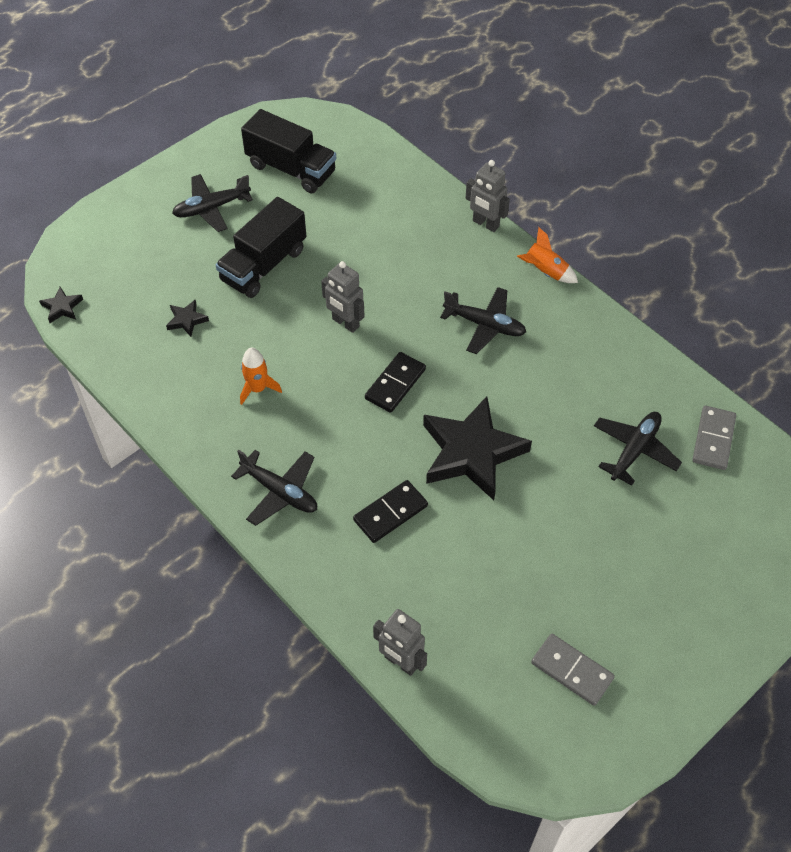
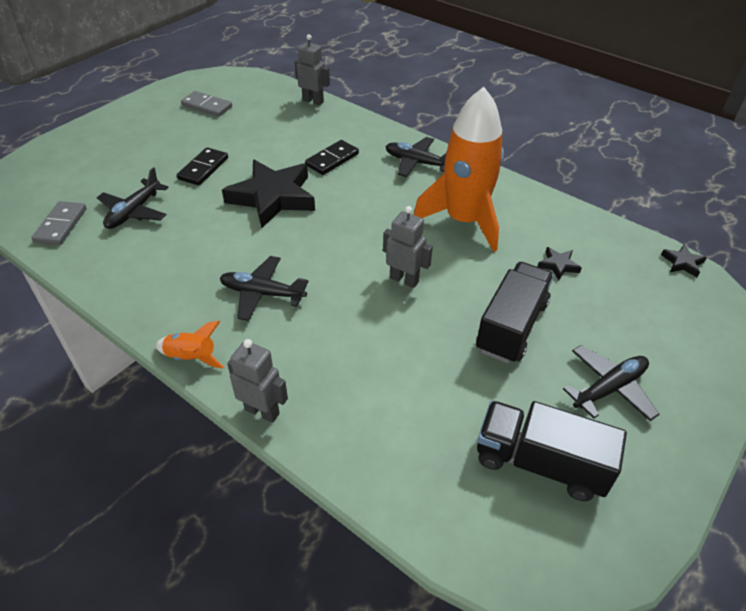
camera: 170 degrees right, 10 degrees down
orange rocket [240,348,282,405] -> orange rocket [414,87,504,252], size x2.39
black domino [365,352,426,413] -> black domino moved to [177,147,228,186]

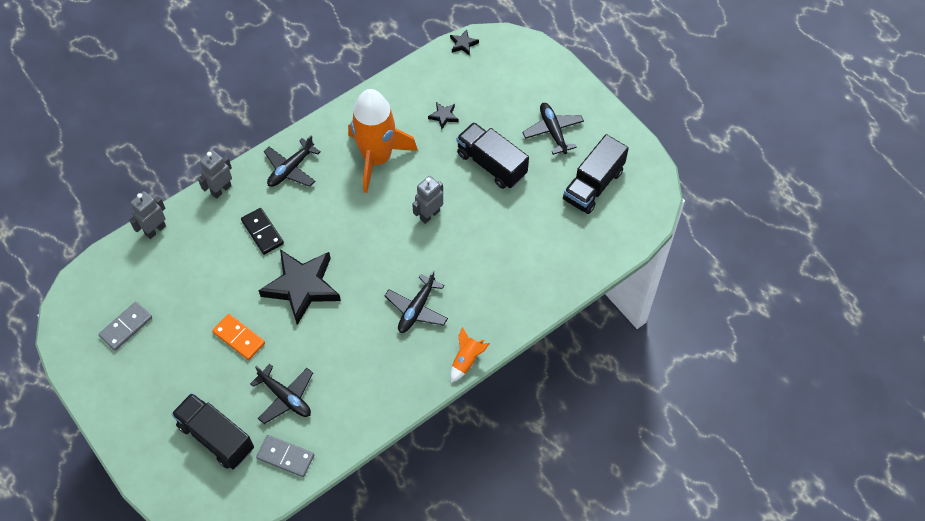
camera: 75 degrees left, 15 degrees up
black domino [177,147,228,186] -> orange domino [212,314,265,360]
grey robot [227,339,288,423] -> grey robot moved to [198,150,232,199]
none -> black truck [171,393,254,469]

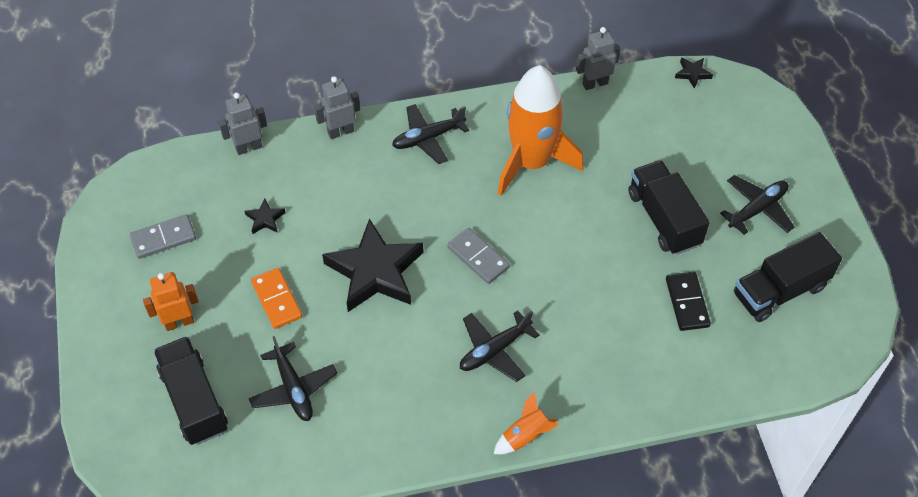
camera: 25 degrees right, 5 degrees down
black domino [241,208,284,255] -> black domino moved to [666,272,711,331]
grey domino [256,435,314,477] -> grey domino moved to [447,228,510,284]
grey robot [412,176,443,224] -> grey robot moved to [576,27,620,90]
black star [428,102,458,129] -> black star moved to [245,199,286,234]
black plane [522,103,584,155] -> black plane turned 45 degrees clockwise [720,175,795,235]
none -> orange robot [143,272,199,331]

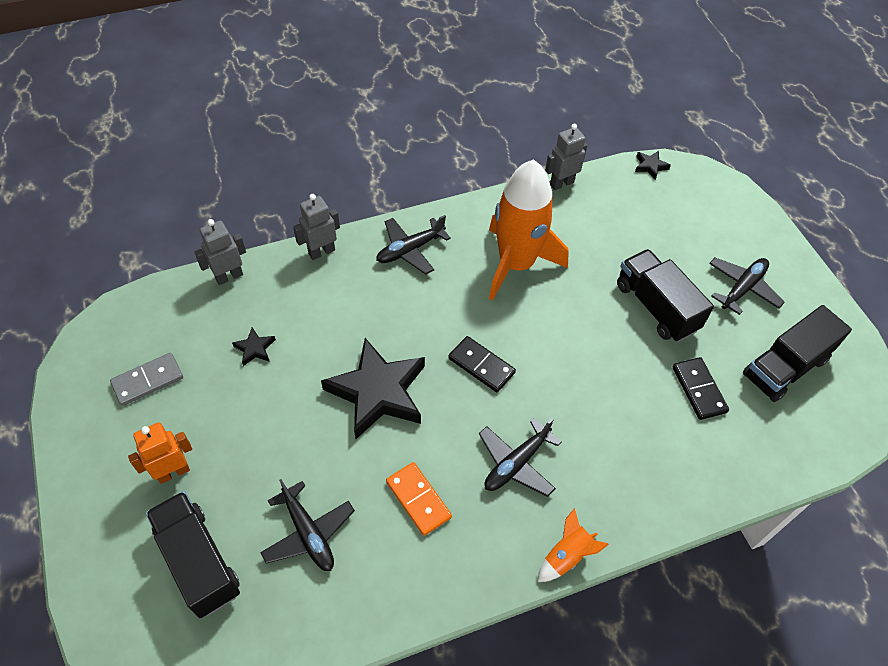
camera: 10 degrees left, 0 degrees up
orange domino [251,268,302,329] -> orange domino moved to [386,462,452,536]
grey domino [447,228,510,284] -> black domino [448,336,516,392]

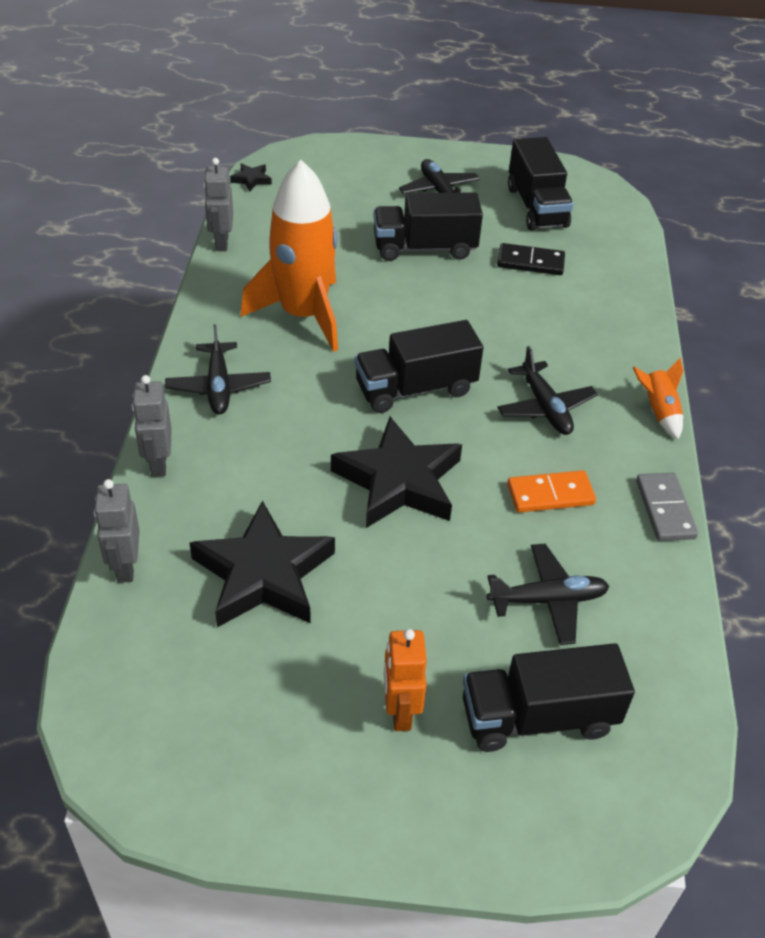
camera: 65 degrees left, 10 degrees down
grey domino [110,353,183,406] -> grey domino moved to [636,473,698,541]
black star [232,327,276,366] -> black star [190,501,335,627], size x2.43
black domino [448,336,516,392] -> black truck [355,320,483,413]

